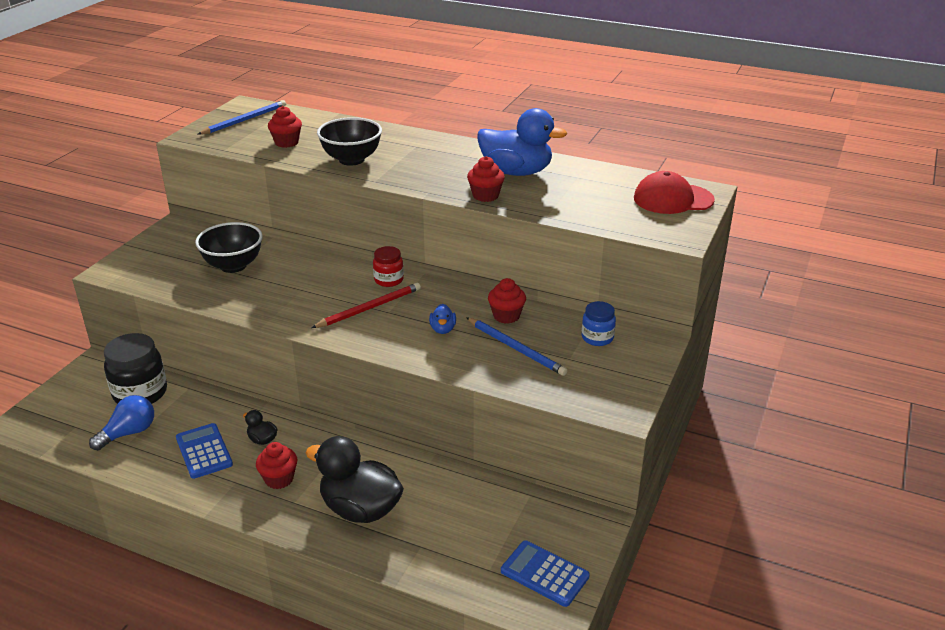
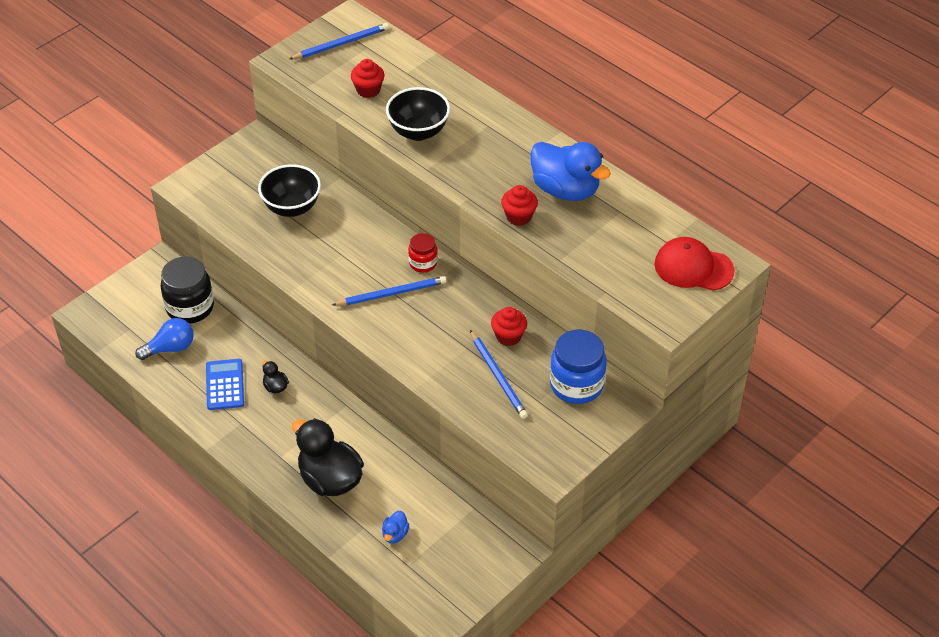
camera: 20 degrees right, 15 degrees up
red cupcake [256,442,297,489] -> none
red pencil [311,283,421,328] -> blue pencil [332,276,446,306]
blue duck [429,304,456,334] -> blue duck moved to [382,511,409,544]
blue calculator [501,540,590,607] -> none
blue jar [582,301,616,346] -> blue jar [550,330,607,404], size x1.78

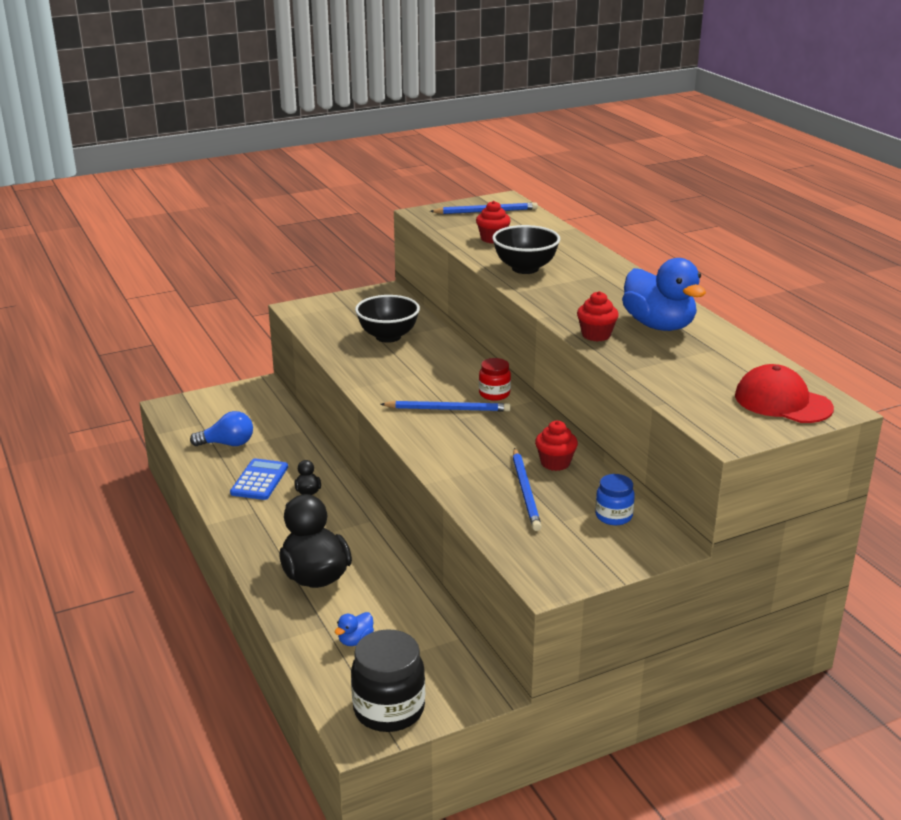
camera: 20 degrees right, 20 degrees down
black jar [160,257,214,324] -> black jar moved to [351,629,425,732]
blue jar [550,330,607,404] -> blue jar [595,474,635,525], size x0.56

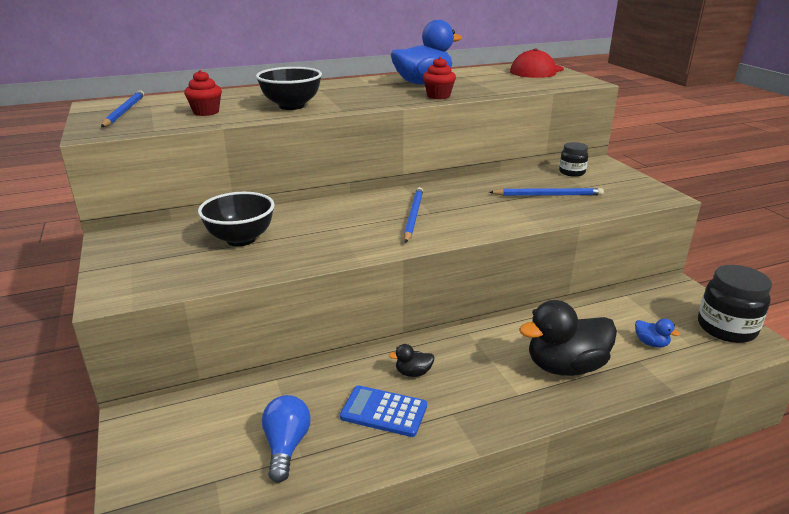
camera: 85 degrees left, 0 degrees up
red jar [479,358,511,401] -> none
red cupcake [535,421,578,471] -> none
blue jar [595,474,635,525] -> black jar [559,142,588,177]

